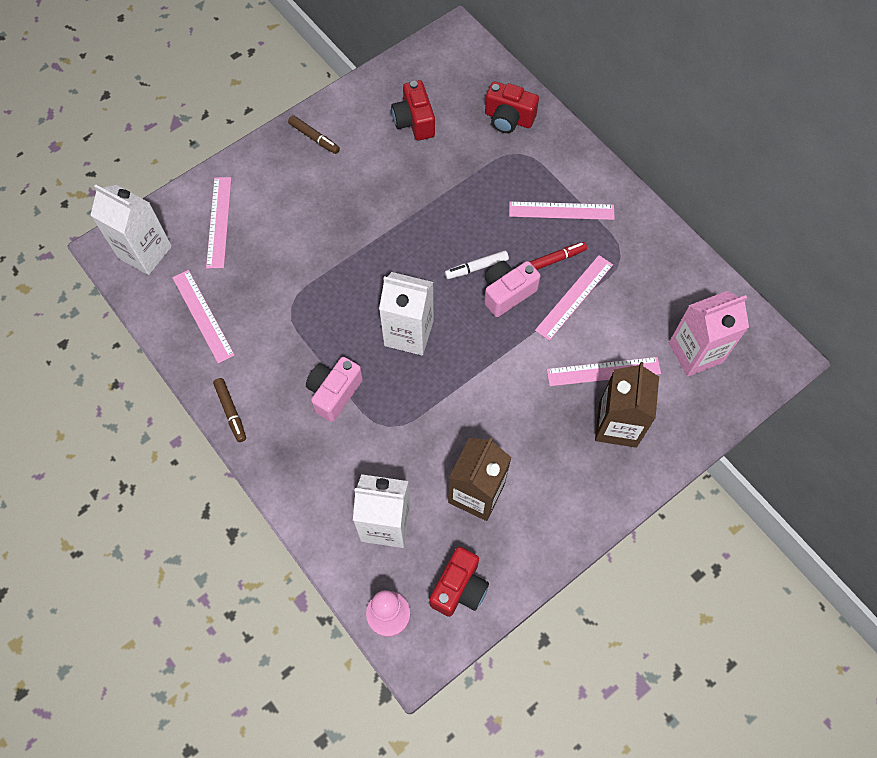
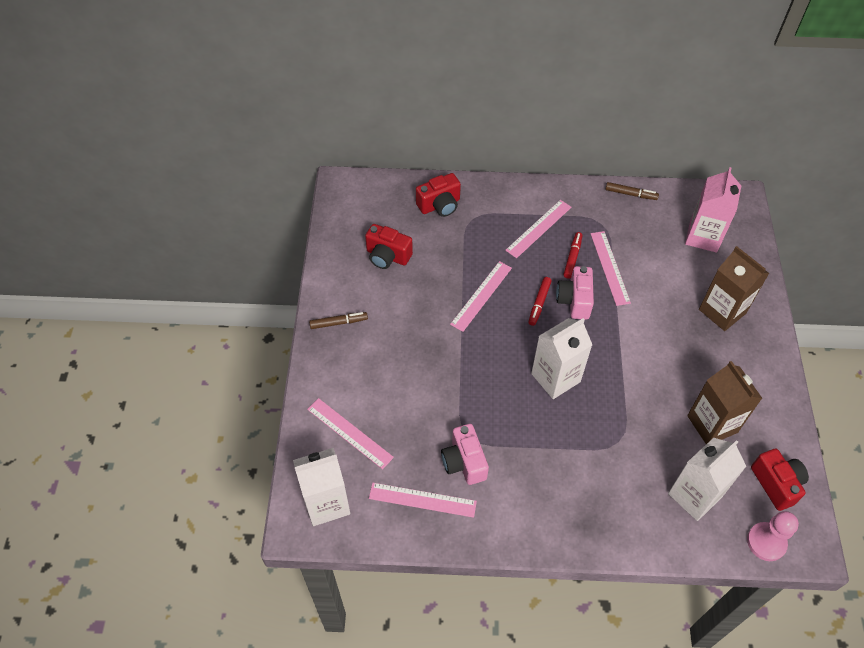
camera: 50 degrees left, 10 degrees down
brown marker [213,378,246,442] -> brown marker moved to [605,182,659,200]
pink camera [306,357,363,422] -> pink camera moved to [441,424,489,485]
white marker [445,250,509,279] -> red marker [528,277,552,326]
pink ruler [547,357,661,386] -> pink ruler moved to [450,261,512,332]

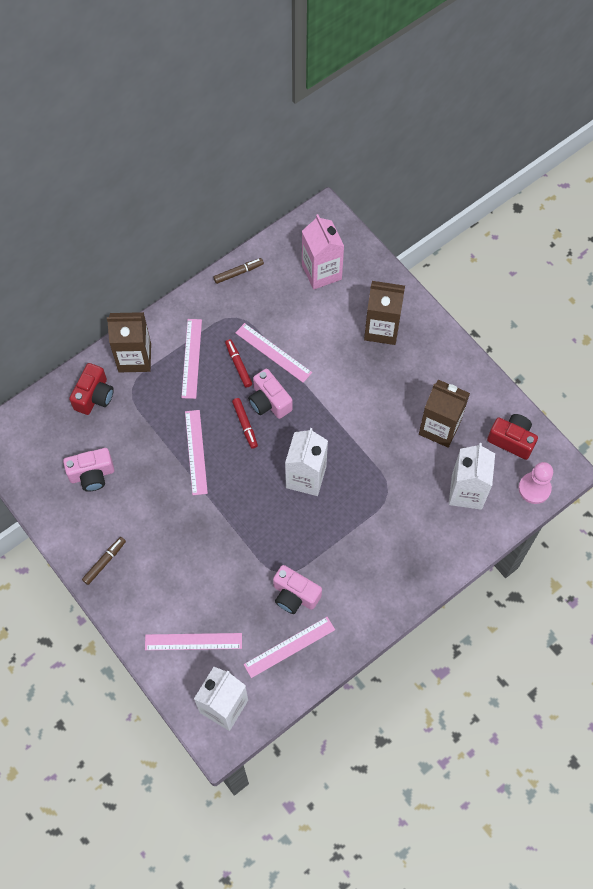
camera: 40 degrees left, 10 degrees up
red camera [365,224,413,269] -> pink camera [63,448,114,491]
none -> brown carton [107,312,151,372]

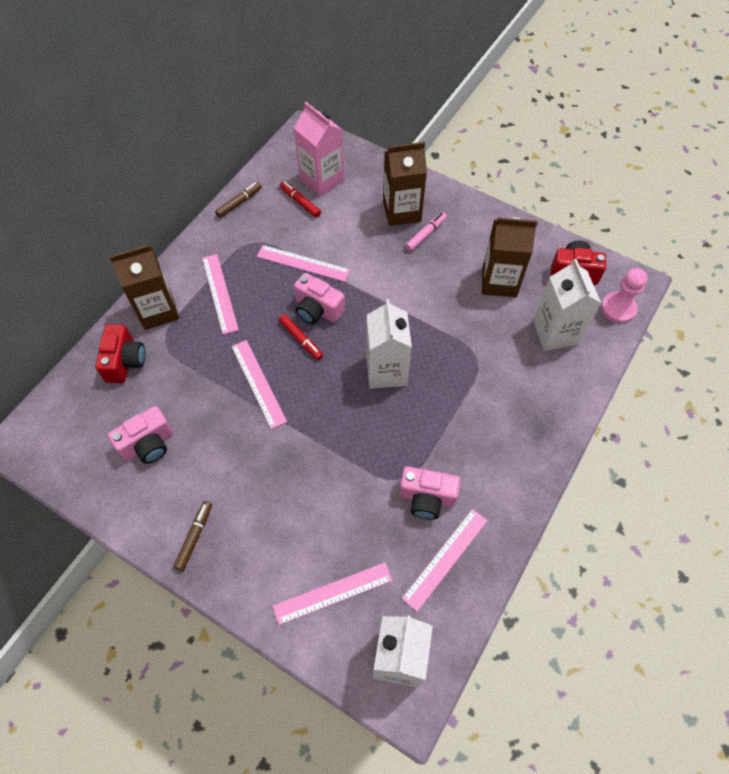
camera: 20 degrees left, 5 degrees down
red marker [225,339,252,388] -> red marker moved to [280,181,321,218]
none -> pink marker [405,212,447,251]

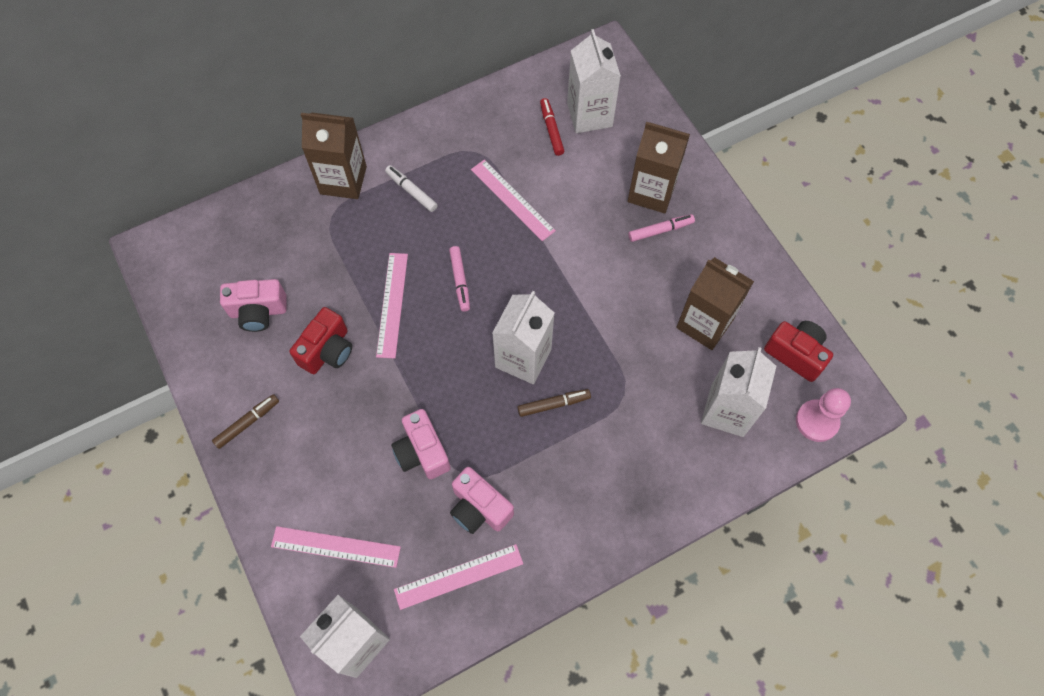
camera: 30 degrees right, 5 degrees up
red camera [95,324,145,383] -> red camera moved to [290,307,352,374]
pink ruler [202,254,239,335] -> white marker [385,165,438,212]
brown marker [215,182,262,218] -> brown marker moved to [517,389,591,417]
red marker [279,314,323,360] -> pink marker [449,246,470,312]
pink carton [294,102,344,197] -> white carton [567,29,621,133]
pink camera [294,273,345,324] -> pink camera moved to [391,409,451,479]

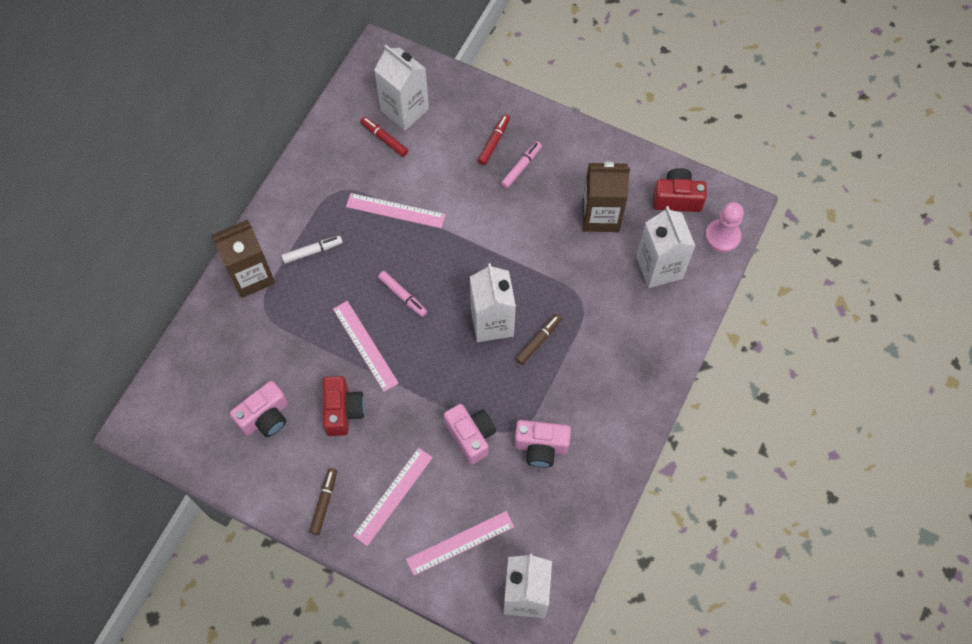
camera: 35 degrees left, 0 degrees up
white marker [385,165,438,212] -> white marker turned 150 degrees clockwise [282,236,343,264]
pink camera [391,409,451,479] -> pink camera turned 150 degrees counterclockwise [444,404,496,465]
pink ruler [394,544,523,610] -> pink ruler moved to [353,448,433,546]
brown carton [627,122,690,213] -> red marker [478,114,510,165]

